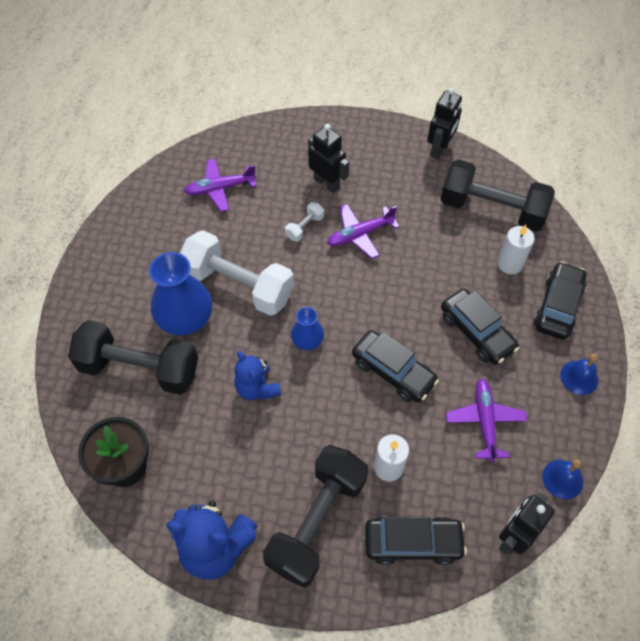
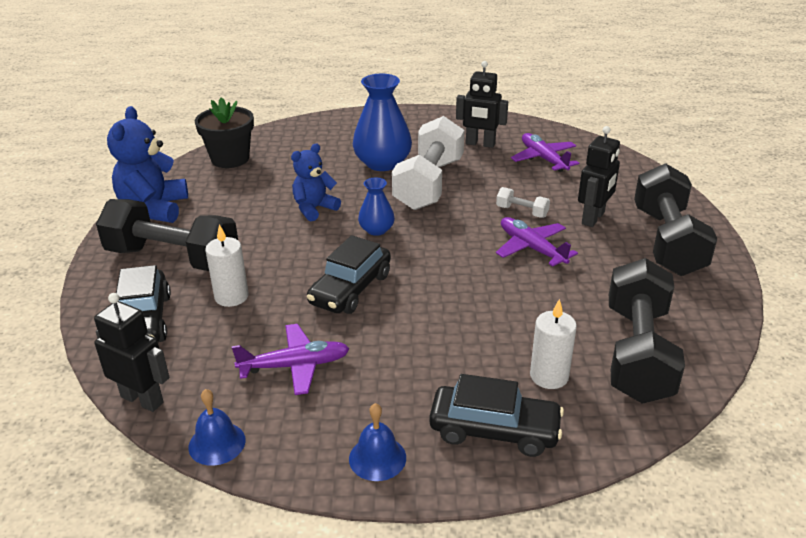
camera: 80 degrees right, 25 degrees down
black dumbbell [68,320,198,395] -> black dumbbell moved to [634,163,717,276]
black robot [427,88,462,159] -> black robot moved to [456,61,508,148]
black car [441,288,519,365] -> none

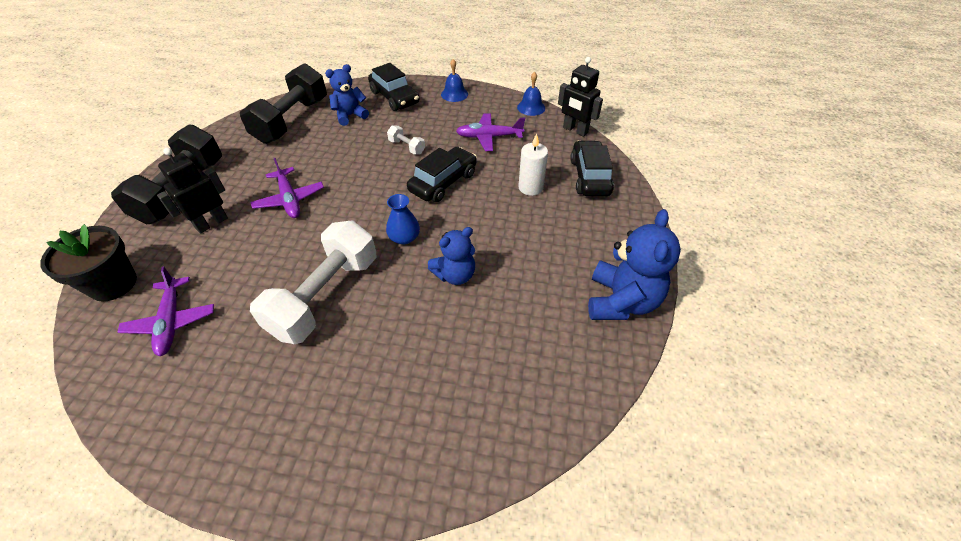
camera: 170 degrees left, 15 degrees up
black dumbbell [96,199,238,271] -> none
black flower pot [195,97,254,168] -> black flower pot moved to [40,224,137,302]
blue vase [353,74,412,171] -> none
black car [429,374,564,457] -> black car turned 150 degrees counterclockwise [368,63,420,111]
black robot [456,61,508,148] -> none
white dumbbell [496,187,550,218] -> white dumbbell moved to [387,125,425,154]
white candle [530,299,577,389] -> blue teddy bear [325,64,369,126]

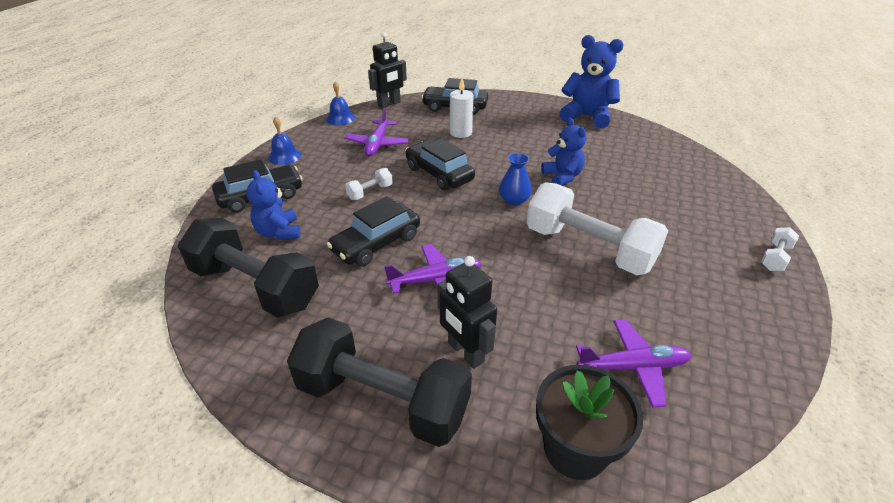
camera: 80 degrees left, 10 degrees down
none -> black car [327,196,420,267]
none -> white dumbbell [761,227,799,271]

